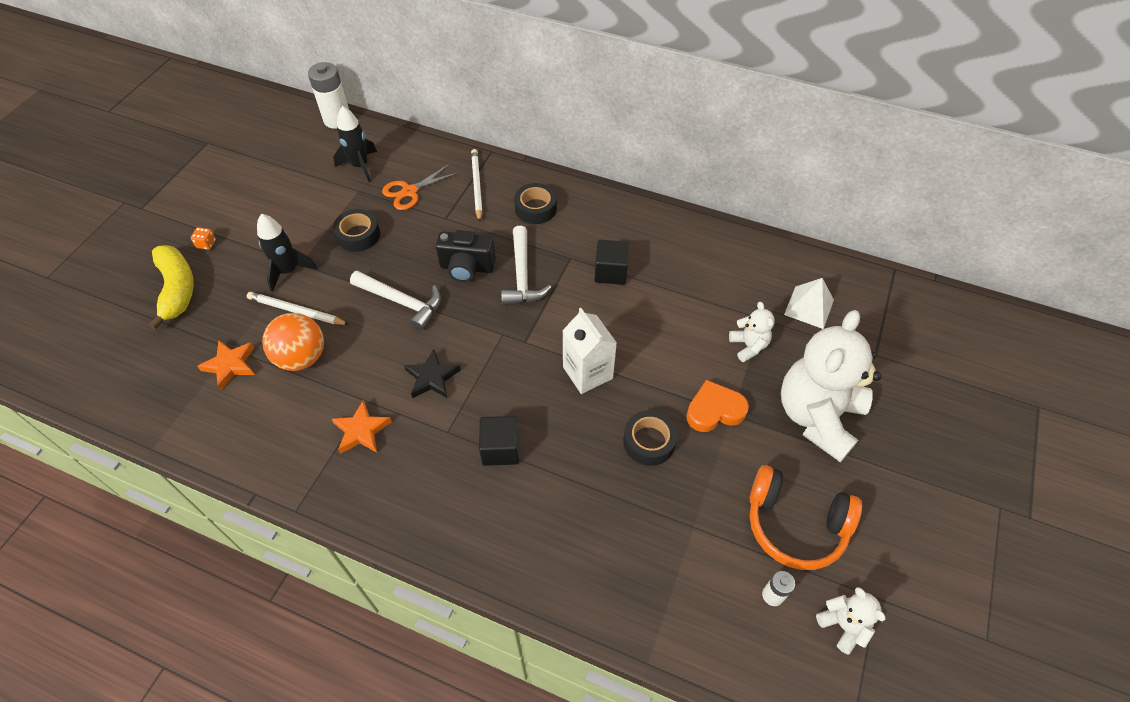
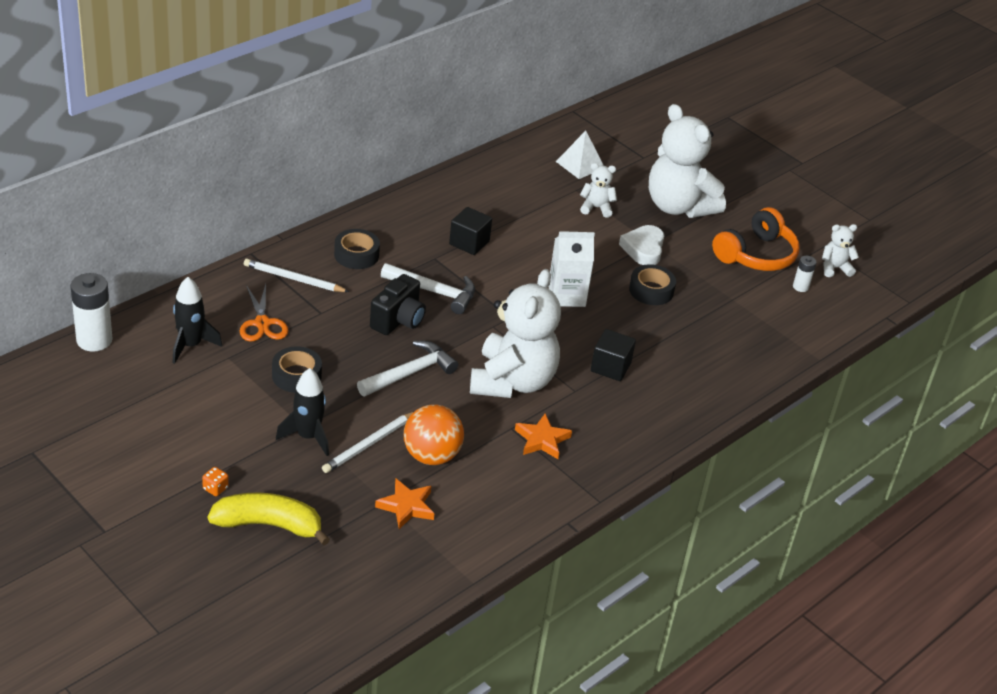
camera: 70 degrees left, 15 degrees down
black star [404,349,461,398] -> white teddy bear [470,269,561,398]
orange heart [686,380,749,432] -> white heart [619,225,664,265]

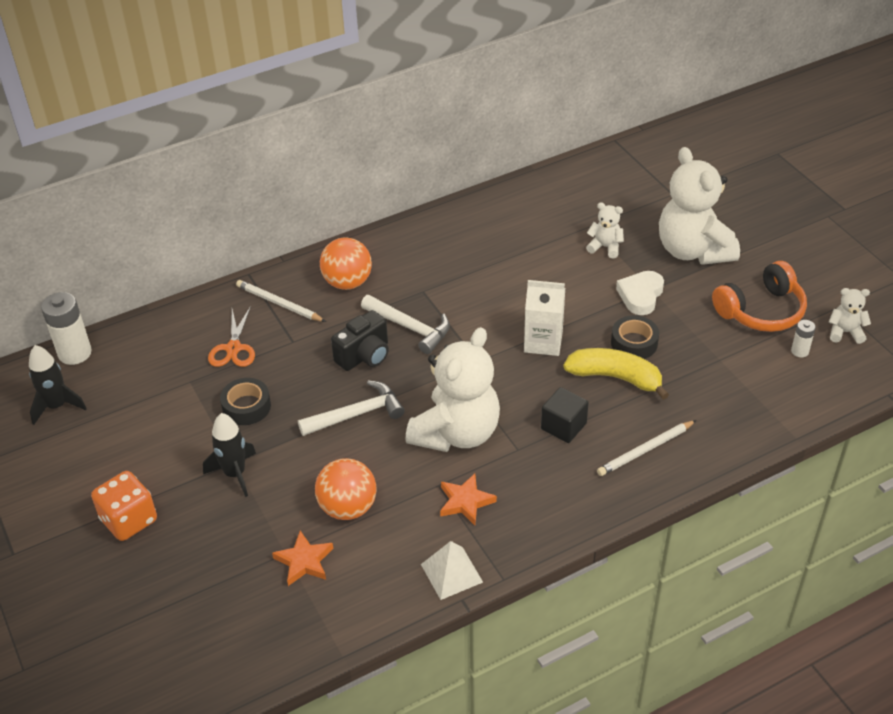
camera: 20 degrees right, 5 degrees up
black rocket [173,277,222,364] -> black rocket moved to [29,345,87,425]
orange dice [202,467,229,496] -> orange dice [91,471,157,541], size x2.38
yellow banana [208,493,330,545] -> yellow banana moved to [563,348,669,400]
white pencil [322,412,413,473] -> white pencil moved to [597,420,696,476]
black tape [334,229,380,269] -> orange ball [320,238,372,290]
black cube [449,207,492,255] -> none
white pyramid [556,131,604,179] -> white pyramid moved to [421,541,483,600]

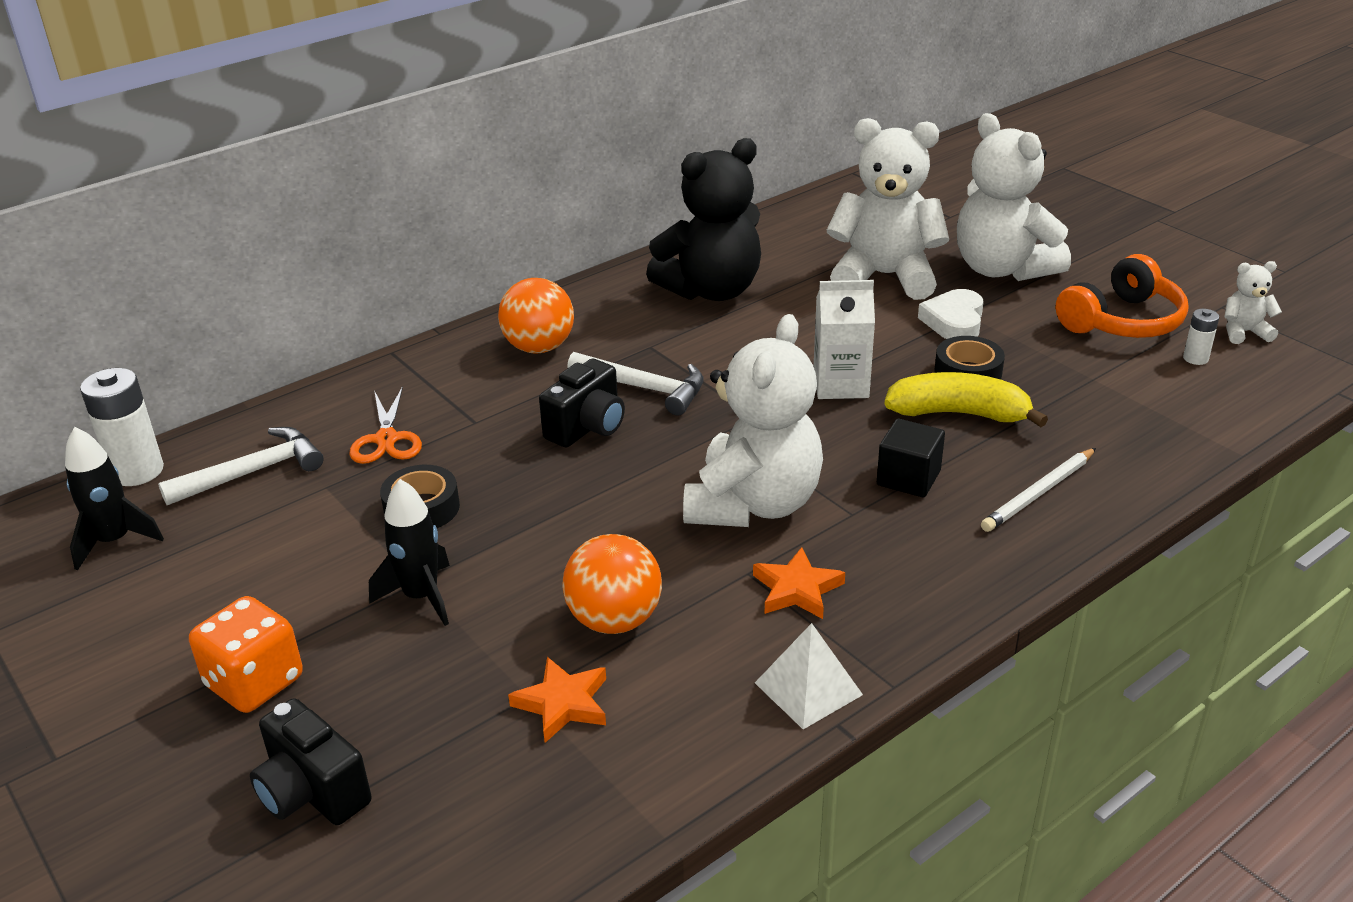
camera: 10 degrees left, 10 degrees down
white pencil [236,280,326,322] -> none
white hammer [298,380,405,436] -> white hammer moved to [158,427,324,505]
white teddy bear [586,202,624,258] -> white teddy bear [827,118,949,300], size x2.26
none -> black camera [250,698,372,825]
none -> black teddy bear [646,138,761,301]

